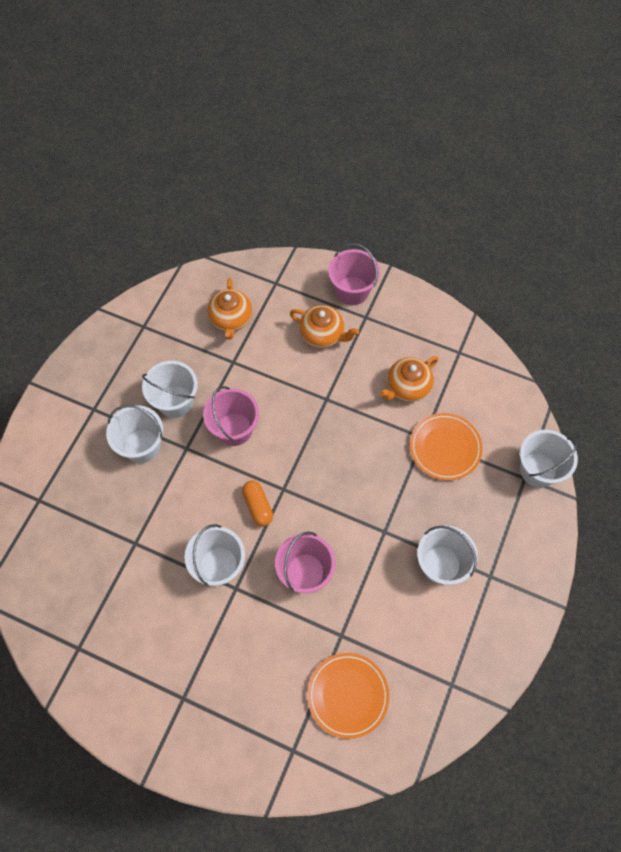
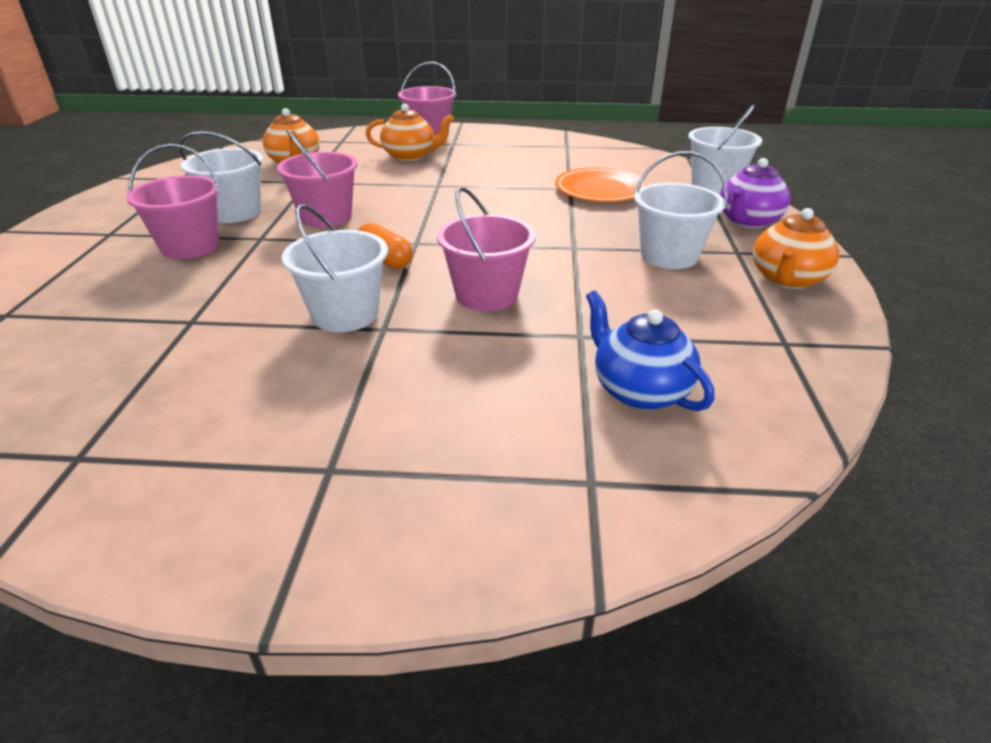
camera: 20 degrees left, 30 degrees down
white bucket [106,405,163,463] -> pink bucket [126,144,220,259]
orange plate [307,653,389,739] -> blue teapot [586,290,714,411]
orange teapot [380,356,438,402] -> orange teapot moved to [753,208,839,289]
none -> purple teapot [720,158,790,228]

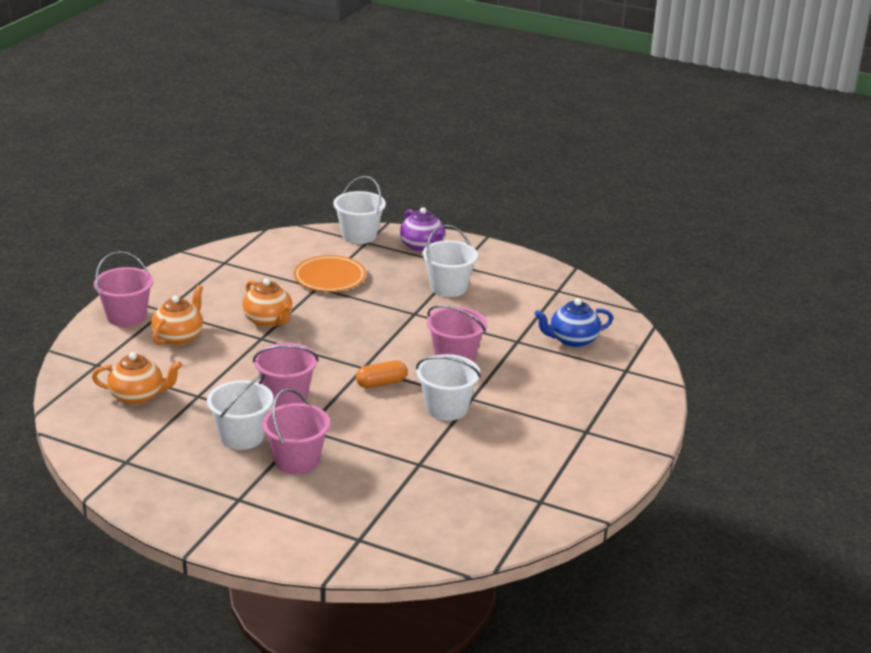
camera: 70 degrees left, 5 degrees down
orange teapot [753,208,839,289] -> orange teapot moved to [242,279,292,327]

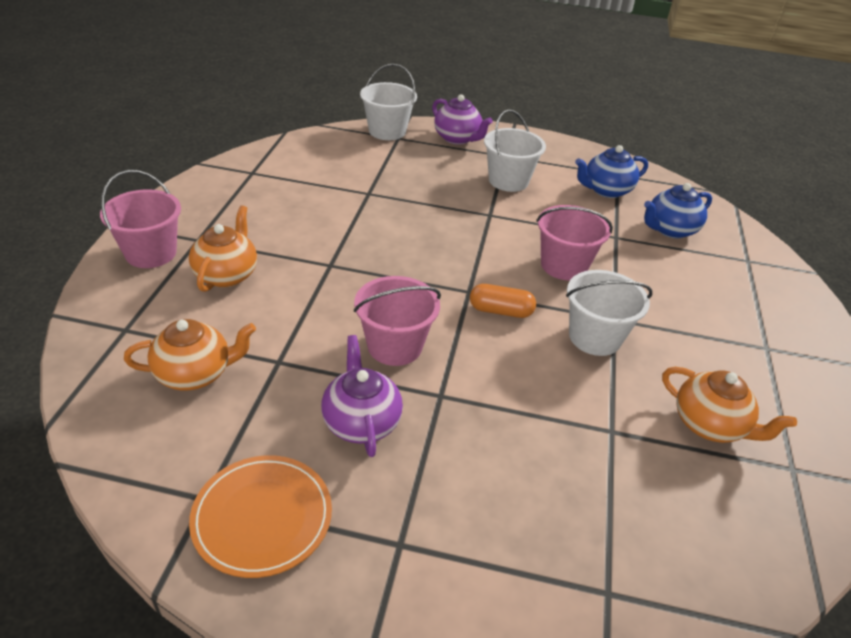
camera: 15 degrees left, 10 degrees up
white bucket [207,374,274,450] -> purple teapot [321,335,403,457]
orange teapot [242,279,292,327] -> orange teapot moved to [662,367,797,443]
pink bucket [262,388,330,474] -> none
orange plate [294,255,366,292] -> orange plate moved to [189,455,332,578]
orange capsule [356,360,407,388] -> orange capsule turned 45 degrees clockwise [470,284,536,318]
none -> blue teapot [575,145,648,198]

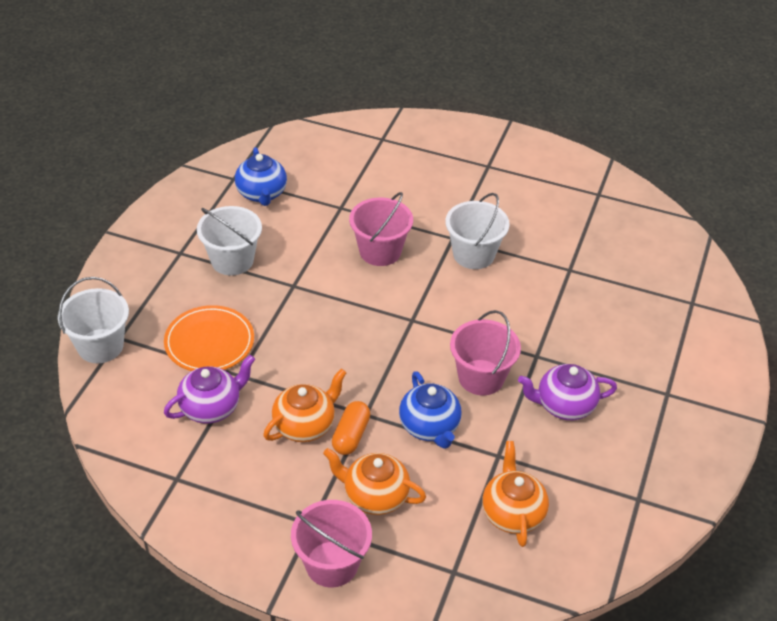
camera: 80 degrees left, 5 degrees up
orange plate [189,455,332,578] -> orange plate moved to [164,305,254,371]
purple teapot [432,94,493,145] -> purple teapot moved to [164,355,255,424]
orange capsule [470,284,536,318] -> orange capsule moved to [332,401,370,455]
blue teapot [644,183,712,238] -> blue teapot moved to [399,371,462,449]
orange teapot [662,367,797,443] -> orange teapot moved to [263,369,347,442]

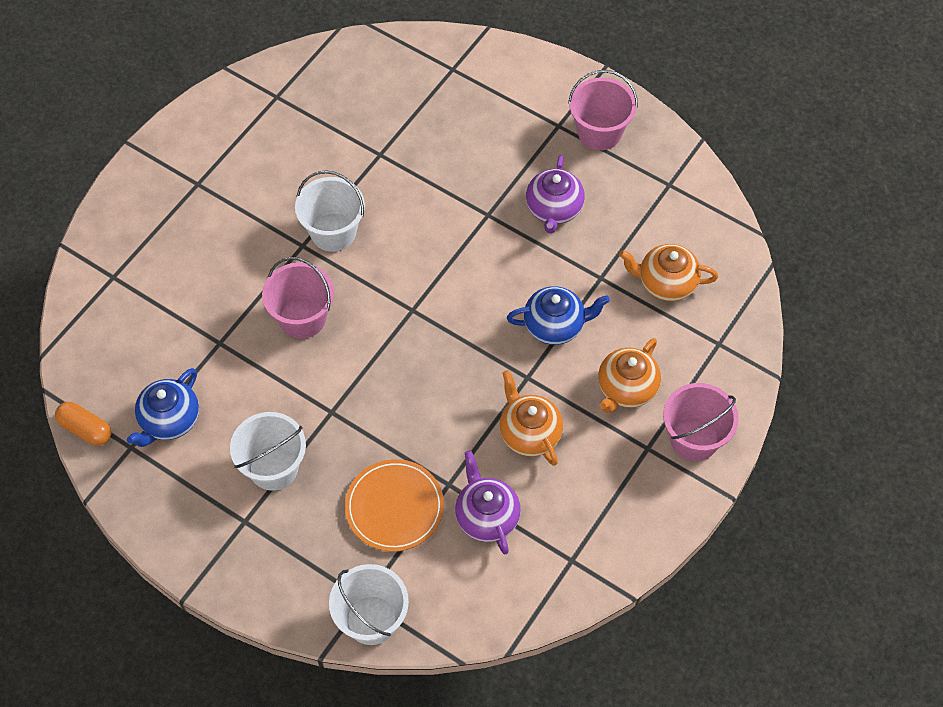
camera: 75 degrees left, 15 degrees up
blue teapot [235,147,287,206] -> blue teapot turned 120 degrees clockwise [127,368,199,447]
orange capsule [332,401,370,455] -> orange capsule moved to [55,402,111,446]
pink bucket [450,310,521,395] -> pink bucket moved to [568,70,638,151]

